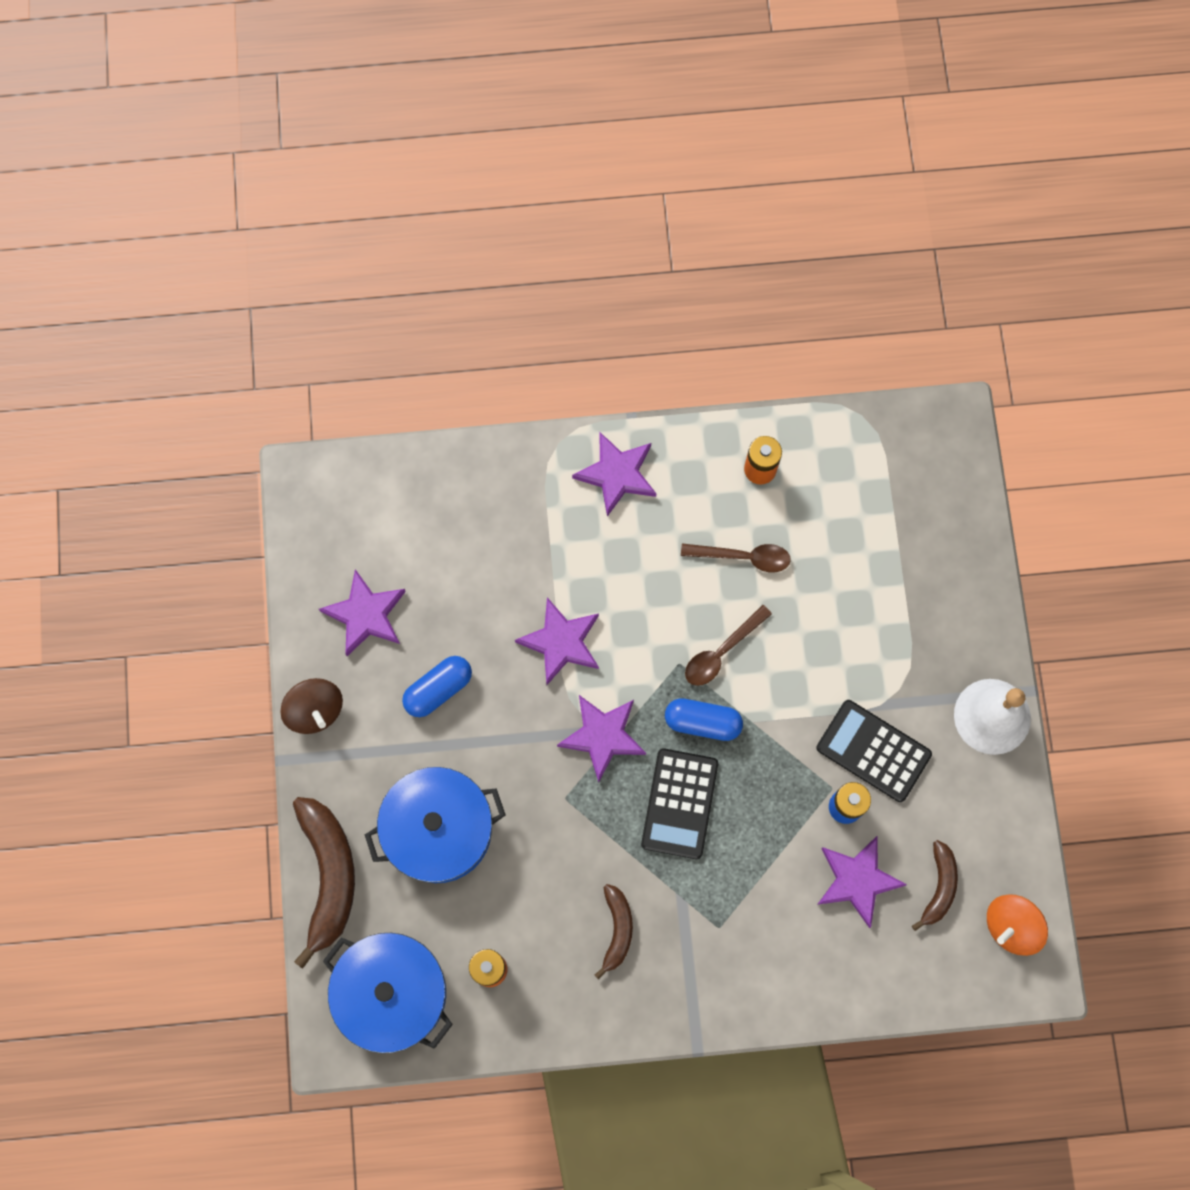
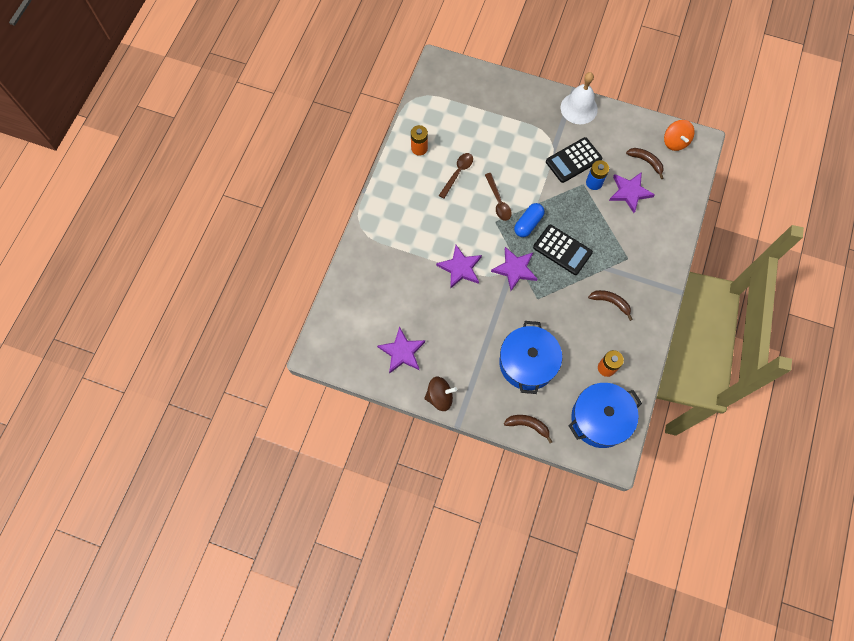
camera: 65 degrees left, 5 degrees down
brown banana [293,797,355,969] -> brown banana [504,415,552,443], size x0.55
blue capsule [402,656,472,717] -> none
purple star [572,432,656,516] -> none

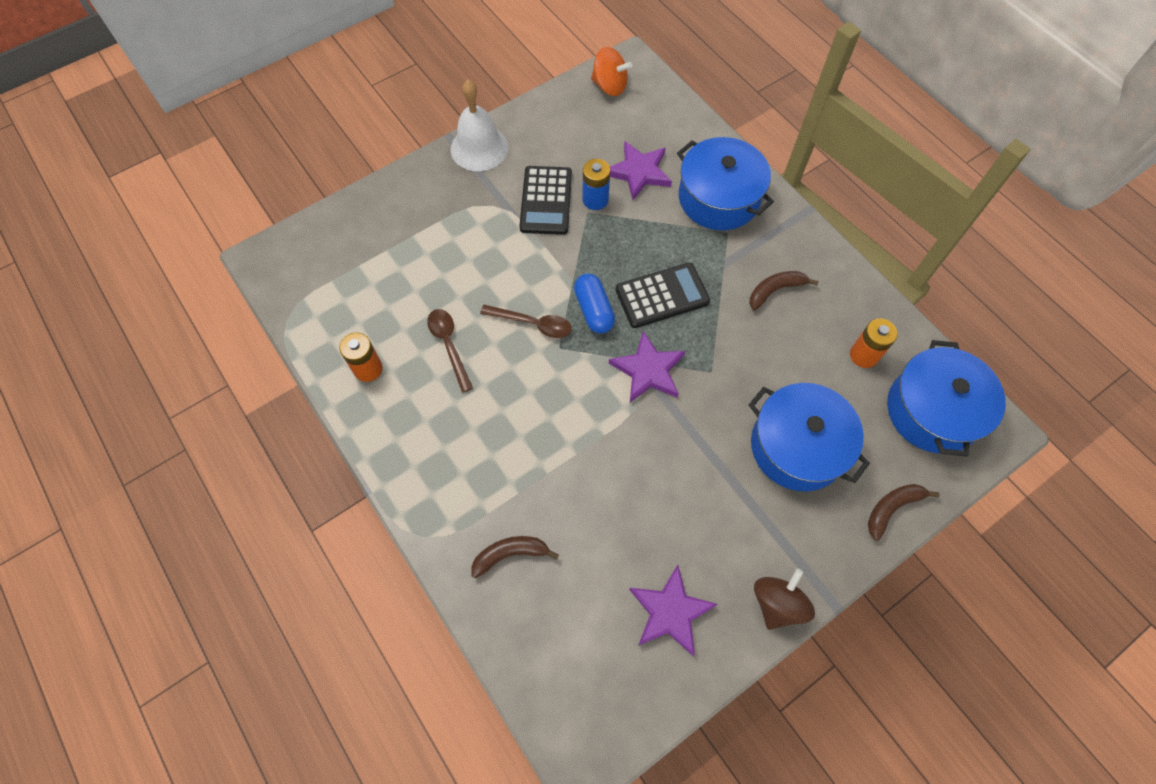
camera: 55 degrees left, 5 degrees down
purple star [436,245,482,289] -> none
brown banana [626,148,664,179] -> brown banana moved to [471,536,559,578]
none -> blue pot [677,137,774,230]

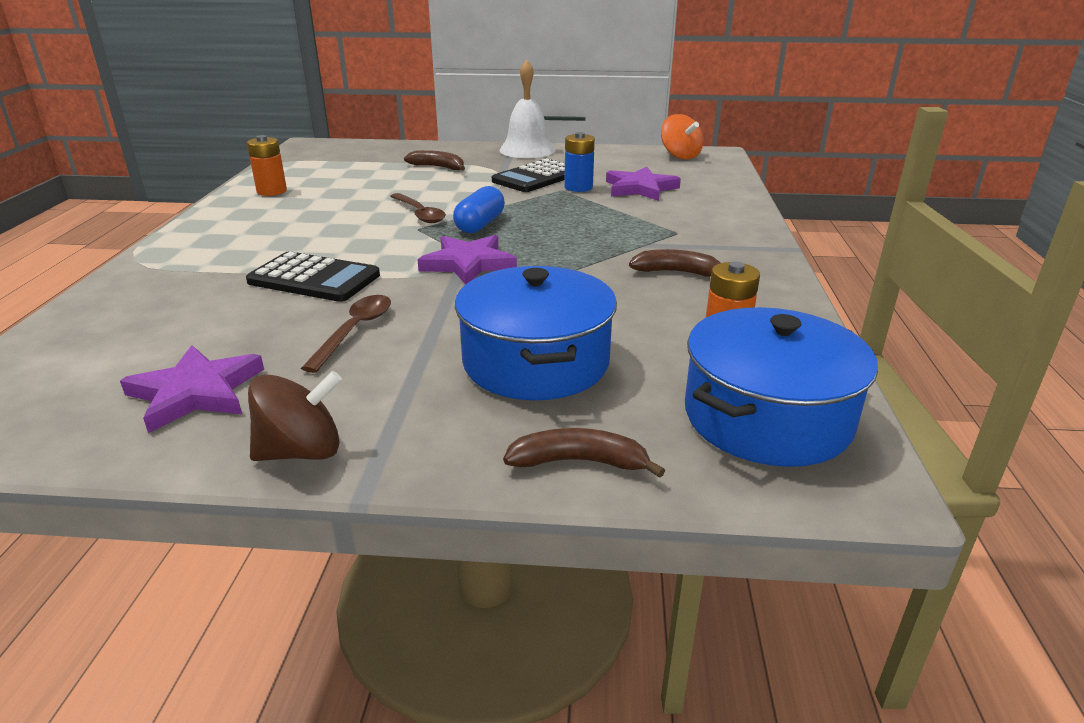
camera: 40 degrees right, 35 degrees down
brown spoon [427,309,473,393] -> brown spoon moved to [301,295,391,373]
brown banana [471,536,559,578] -> brown banana moved to [404,150,465,171]
black calculator [616,263,710,328] -> black calculator moved to [246,251,380,302]
blue pot [677,137,774,230] -> none

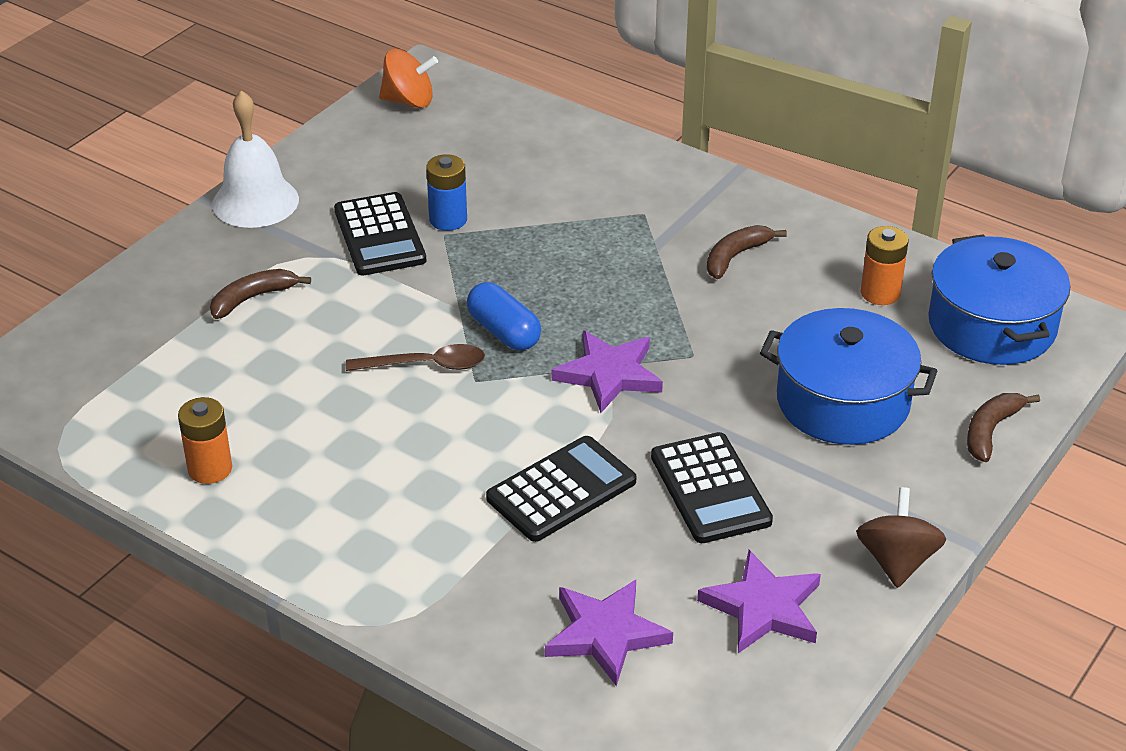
camera: 60 degrees left, 10 degrees up
brown spoon [301,295,391,373] -> black calculator [651,432,773,543]
purple star [606,167,681,201] -> purple star moved to [545,580,673,686]

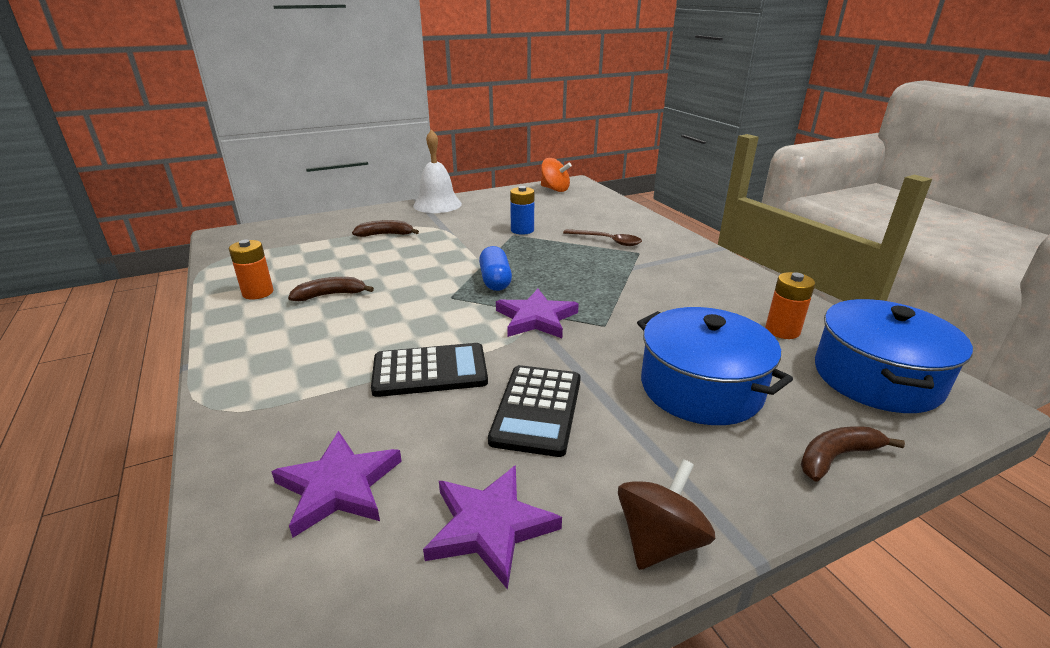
camera: 30 degrees right, 10 degrees down
black calculator [334,192,426,275] -> none
brown spoon [346,344,485,371] -> brown spoon moved to [563,229,642,246]
brown banana [707,225,787,279] -> brown banana moved to [288,277,374,301]

